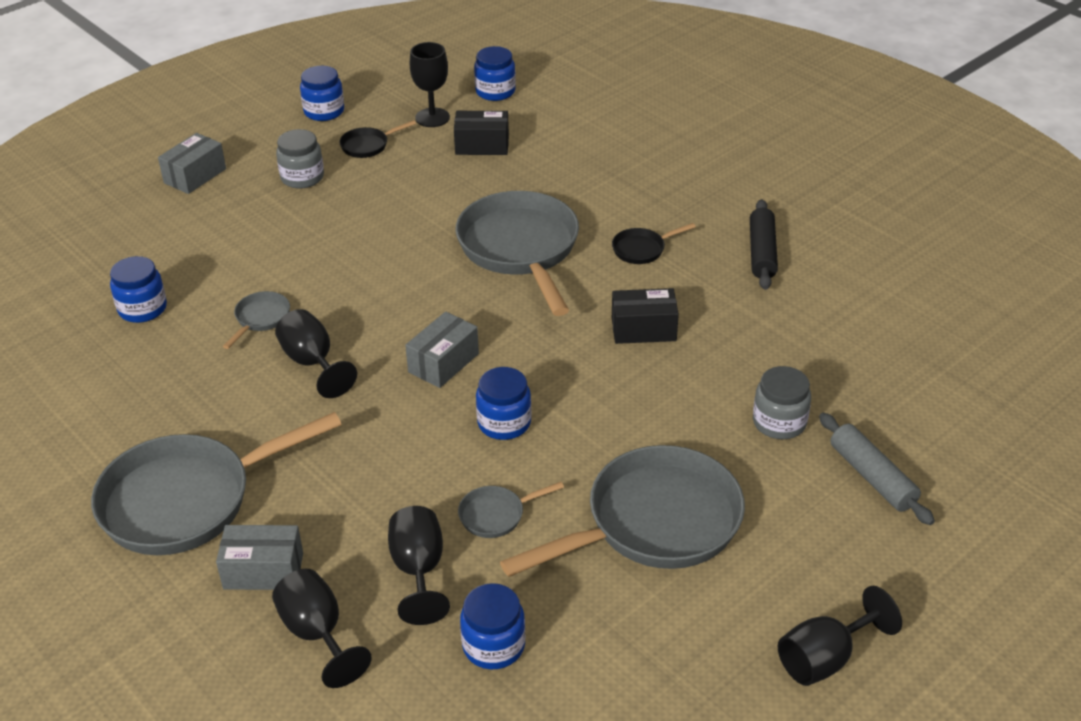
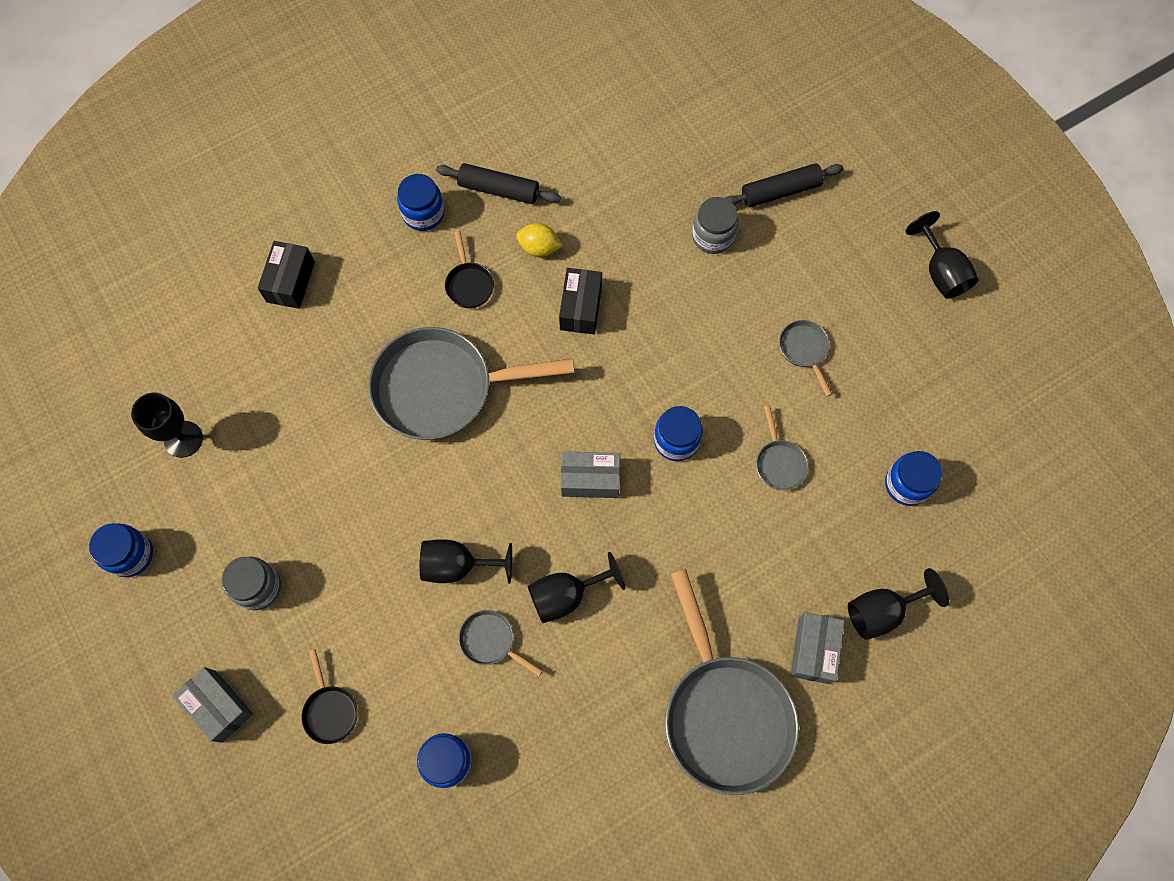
camera: 80 degrees left, 30 degrees up
black pan [339,120,416,158] -> black pan moved to [301,649,358,744]
black goblet [388,506,450,625] -> black goblet moved to [419,539,512,583]
grey box [405,311,479,388] -> grey box turned 45 degrees counterclockwise [561,451,620,498]
black box [454,111,509,155] -> black box moved to [258,241,315,309]
blue jar [474,46,516,101] -> blue jar moved to [397,174,444,231]
grey pan [500,445,745,577] -> grey pan [779,320,832,396], size x0.43
grey rolling pin [819,413,935,525] -> black rolling pin [726,163,843,207]
none -> yellow lemon [516,223,562,257]

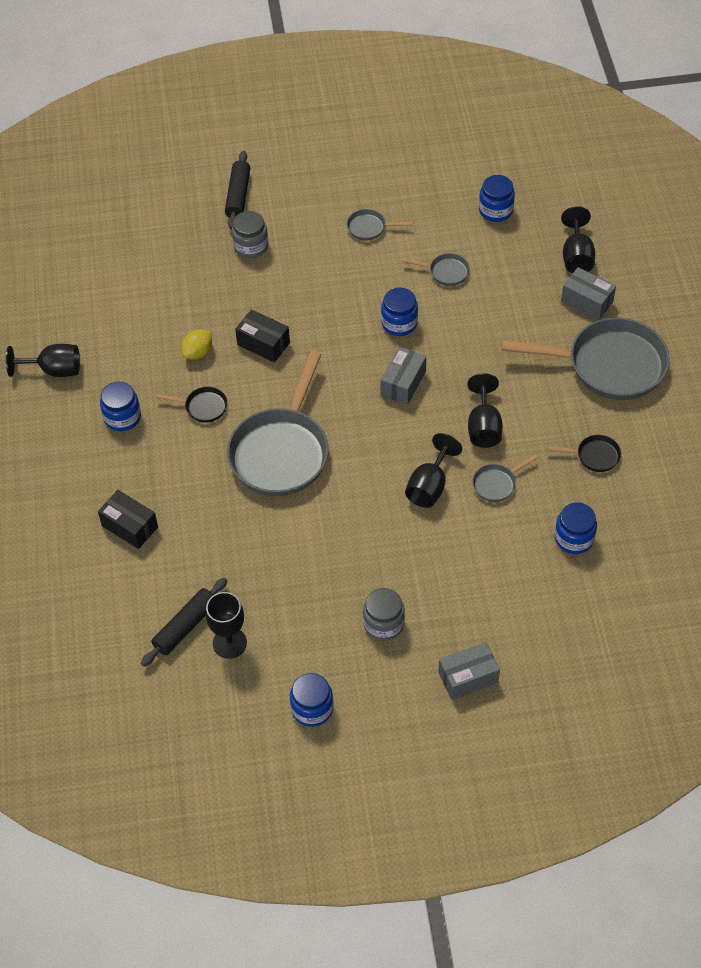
camera: 65 degrees left, 15 degrees down
black pan [301,649,358,744] -> black pan moved to [547,435,621,472]
black rolling pin [436,163,561,204] -> black rolling pin moved to [141,578,227,667]
black goblet [905,211,979,299] -> black goblet moved to [6,344,80,377]

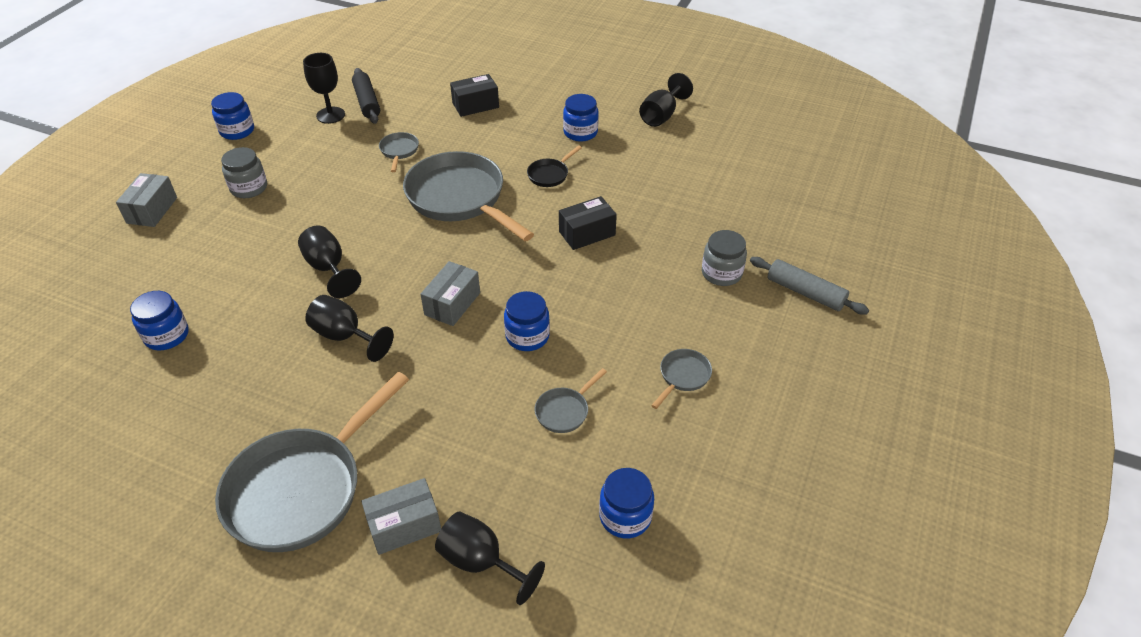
camera: 120 degrees right, 10 degrees down
yellow lemon [182,330,212,360] -> none
black rolling pin [225,151,250,229] -> grey rolling pin [750,257,869,315]
grey box [381,347,426,405] -> grey box turned 60 degrees clockwise [421,261,480,326]
grey pan [472,454,538,502] -> grey pan moved to [379,132,419,172]
black pan [547,435,621,472] -> none

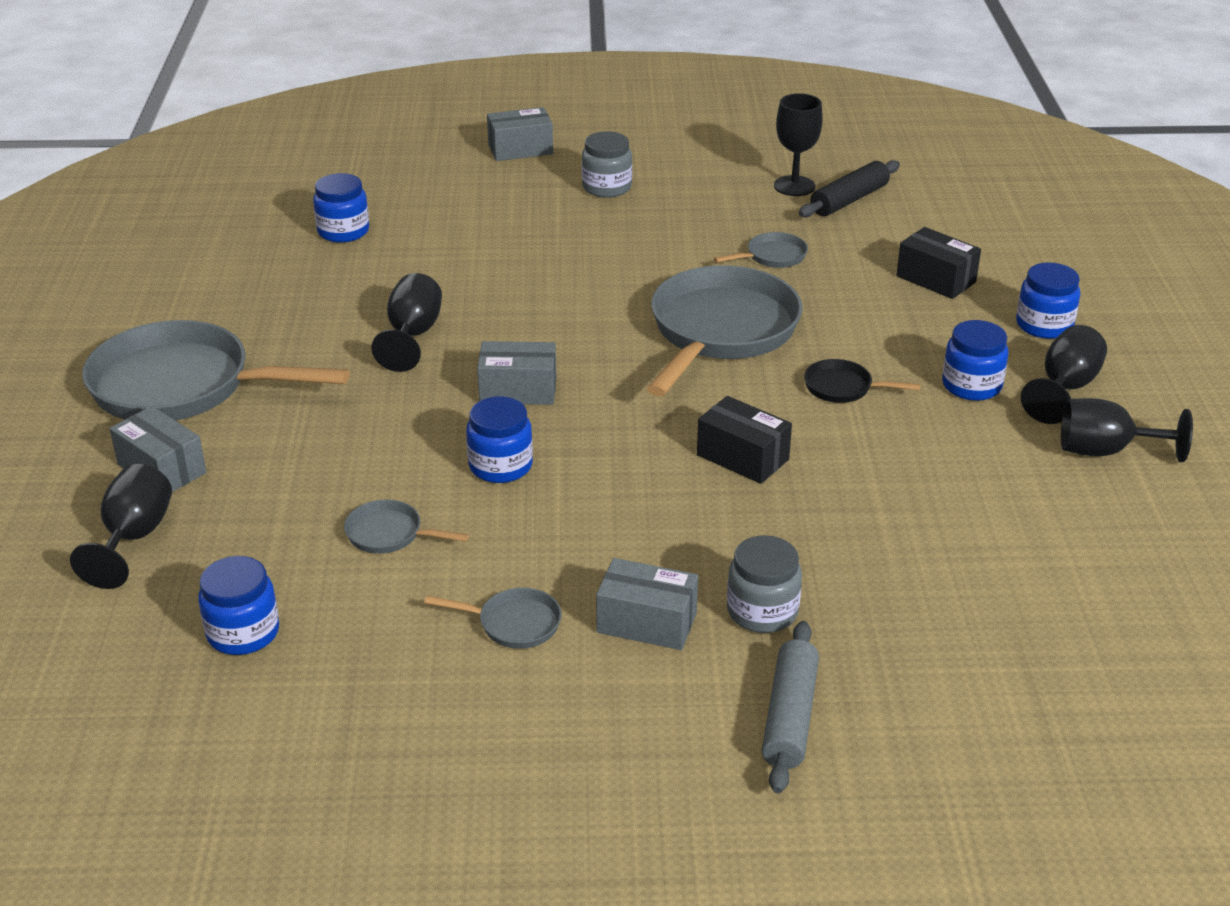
camera: 65 degrees right, 10 degrees down
blue jar [211,92,254,140] -> blue jar moved to [1016,262,1080,339]
black goblet [298,226,361,298] -> black goblet moved to [1021,325,1107,424]
none -> grey box [596,558,698,650]

